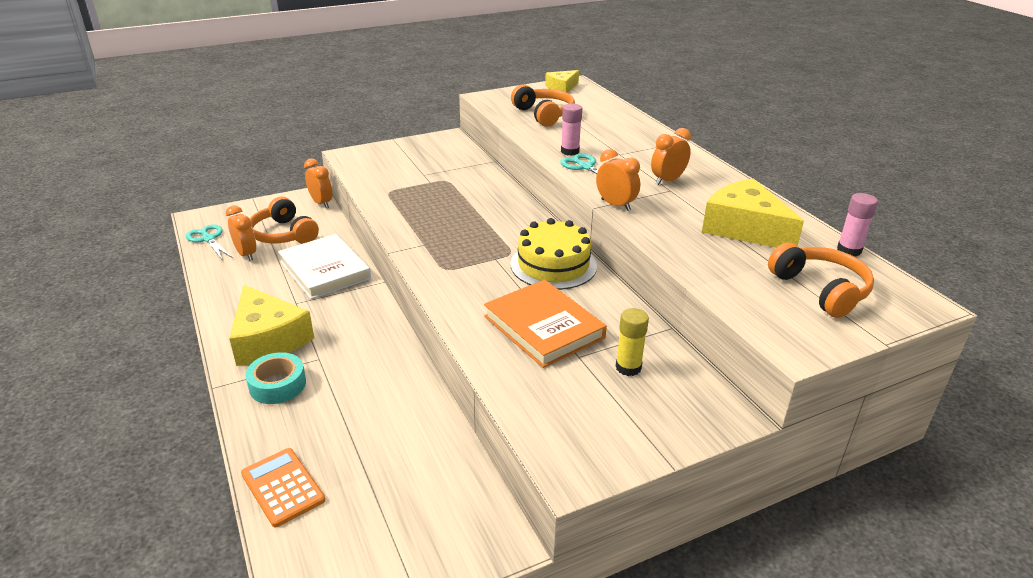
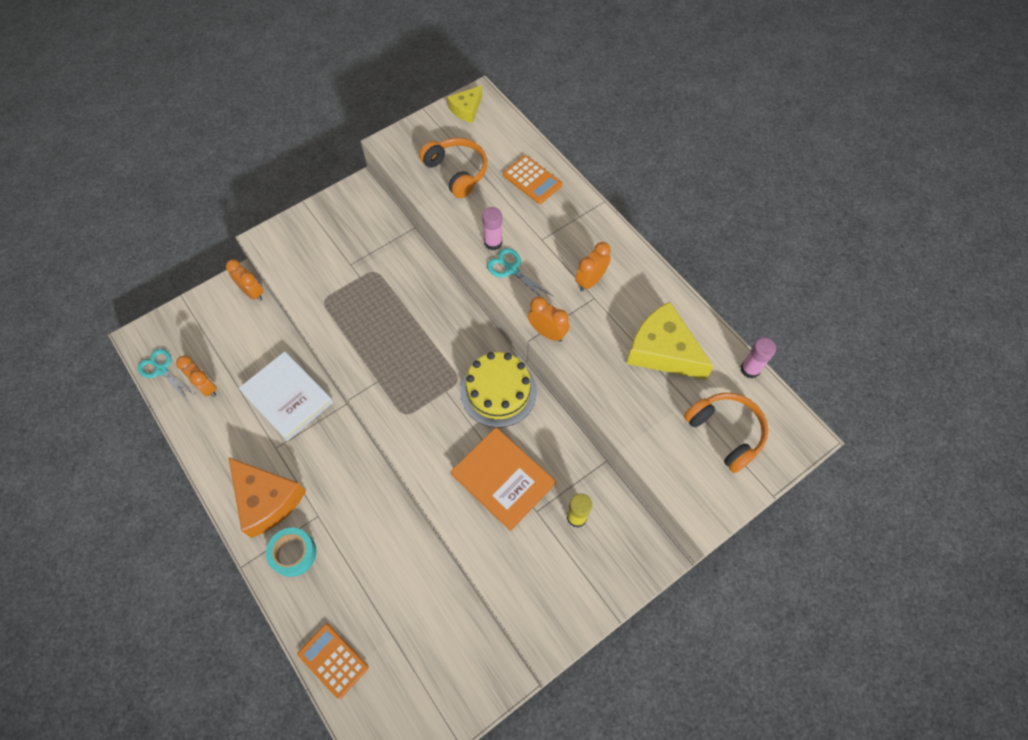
camera: 10 degrees left, 30 degrees up
yellow cheese [229,285,314,366] -> orange cheese [228,457,306,538]
orange headphones [250,197,319,244] -> none
none -> orange calculator [503,155,562,204]

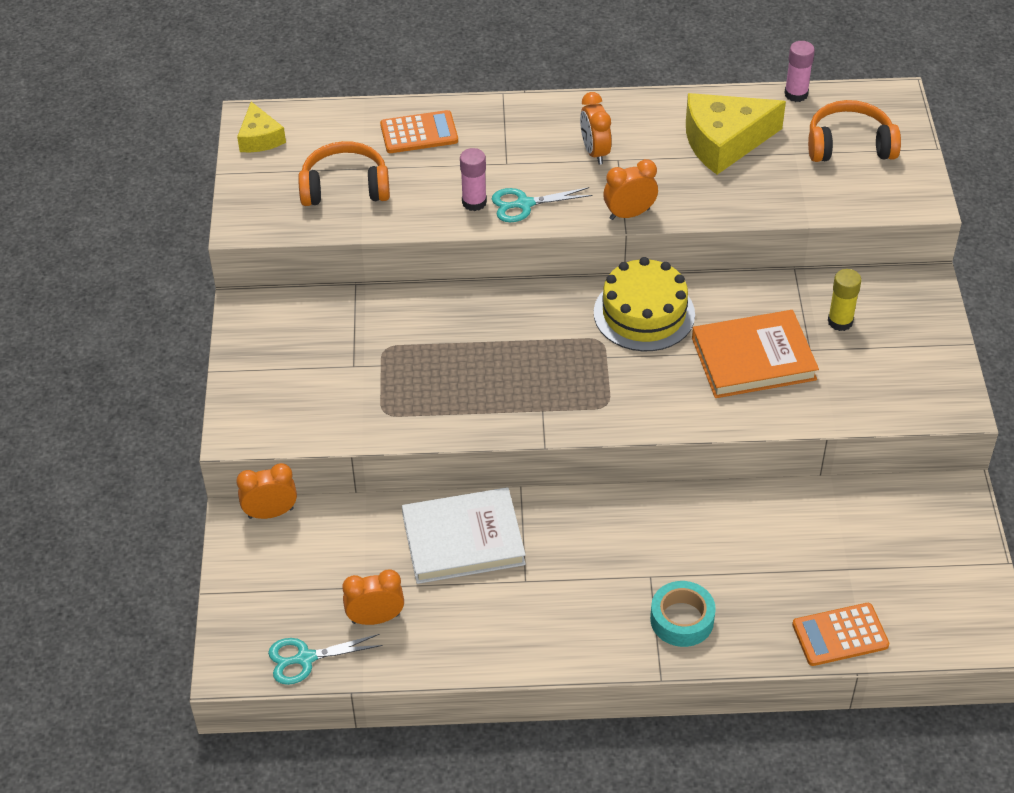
camera: 55 degrees left, 15 degrees down
orange cheese [228,457,306,538] -> none

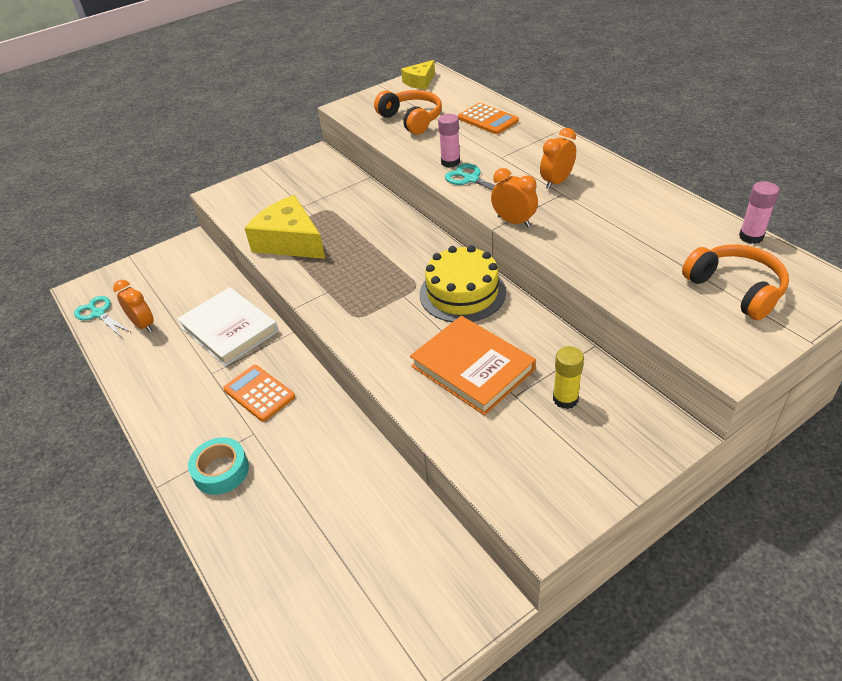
camera: 60 degrees right, 5 degrees down
orange clock [236,463,297,519] -> none
yellow cheese [686,93,786,175] -> yellow cheese moved to [244,195,325,259]
orange calculator [792,603,889,666] -> orange calculator moved to [223,365,295,422]

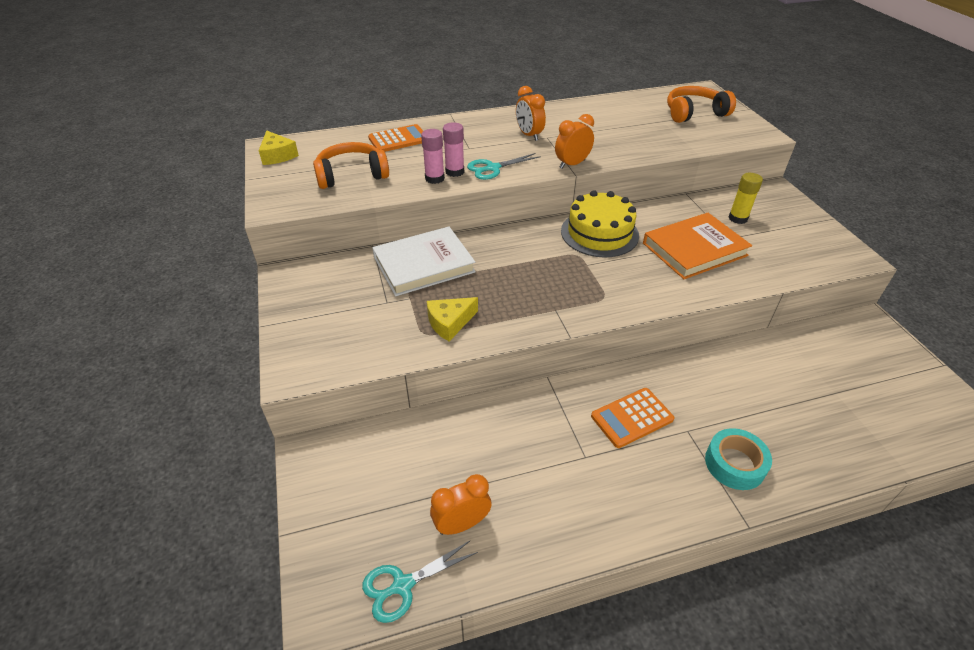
camera: 75 degrees left, 0 degrees up
white book [177,287,279,366] -> white book moved to [372,226,476,296]
yellow cheese [244,195,325,259] -> yellow cheese [427,297,478,342], size x0.56
pink glue stick [739,181,779,244] -> pink glue stick moved to [421,129,445,184]

